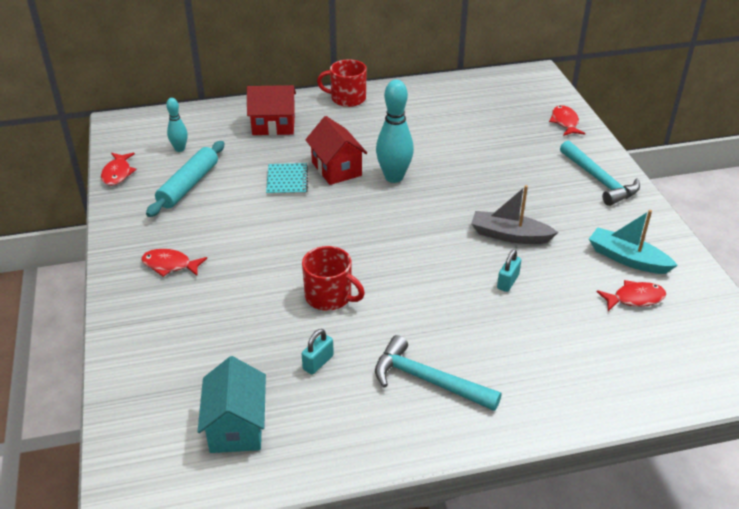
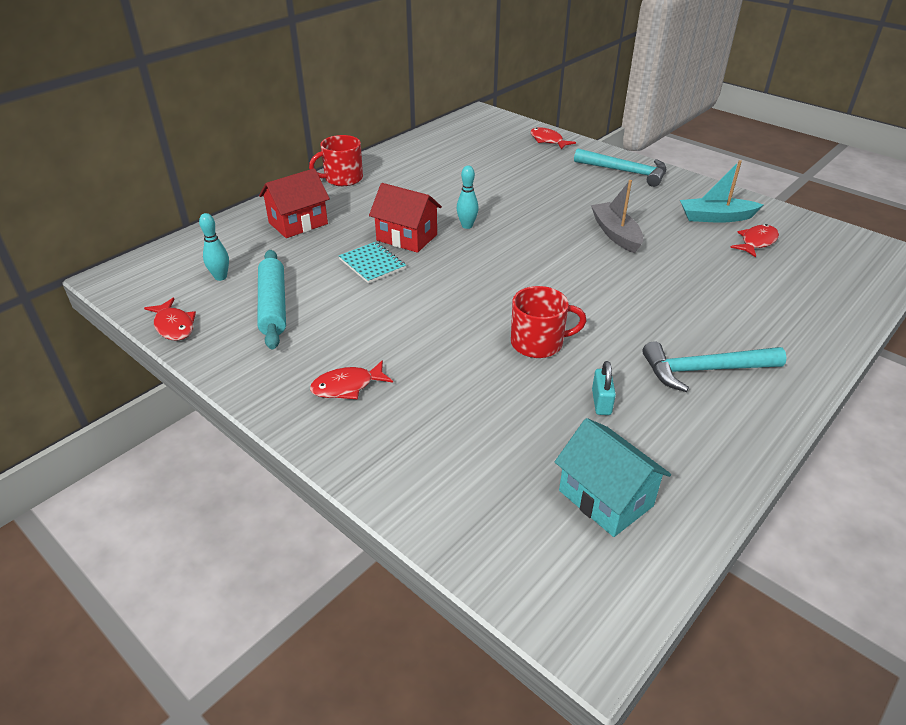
camera: 35 degrees left, 0 degrees up
turquoise bowling pin [376,80,414,183] -> turquoise bowling pin [456,166,479,229], size x0.56
grey boat [471,185,558,244] -> grey boat turned 90 degrees clockwise [591,180,644,253]
turquoise padlock [497,249,521,292] -> none

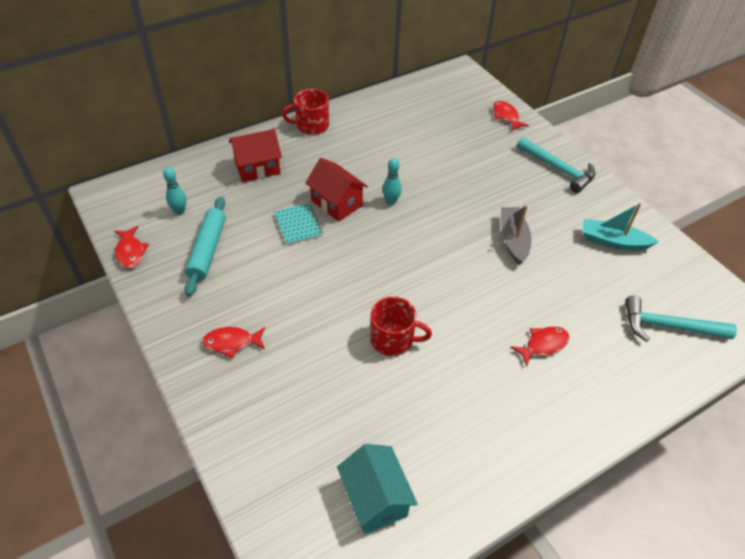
camera: 15 degrees right, 10 degrees up
turquoise padlock [592,361,616,415] -> none
turquoise hammer [642,341,787,392] -> turquoise hammer moved to [625,296,737,342]
red fish [730,224,779,257] -> red fish moved to [510,326,569,367]

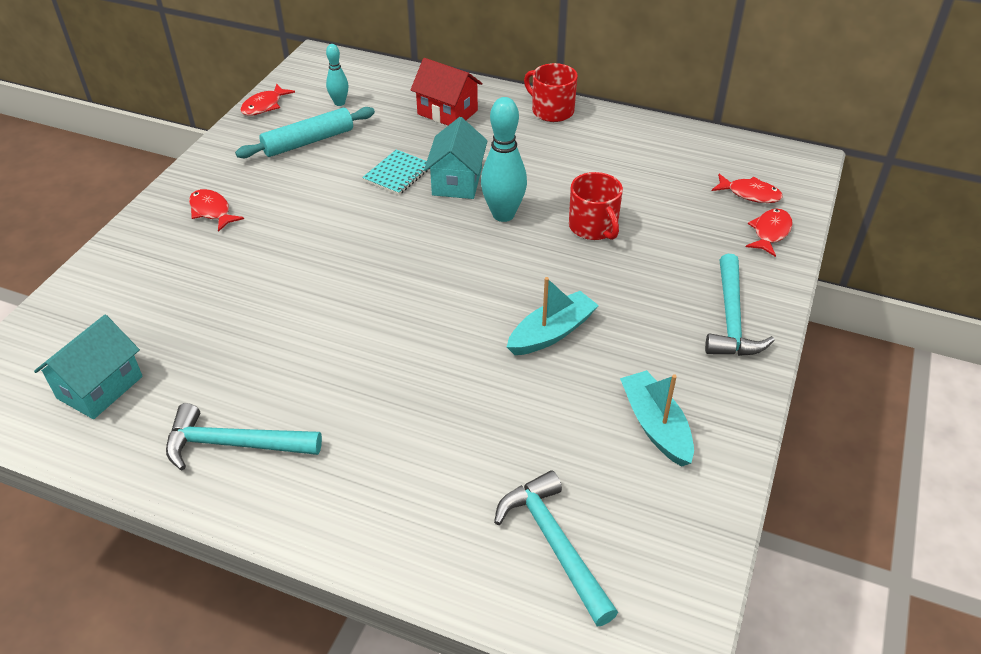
camera: 55 degrees right, 5 degrees down
red house [305,158,368,222] -> turquoise house [424,117,488,199]
red mug [370,297,432,356] -> red mug moved to [569,172,623,240]
turquoise bowling pin [383,158,402,205] -> turquoise bowling pin [481,97,527,222], size x1.79
grey boat [501,205,532,265] -> turquoise boat [507,277,599,355]
red fish [510,326,569,367] -> red fish moved to [712,174,783,203]
none -> turquoise hammer [166,403,322,470]

